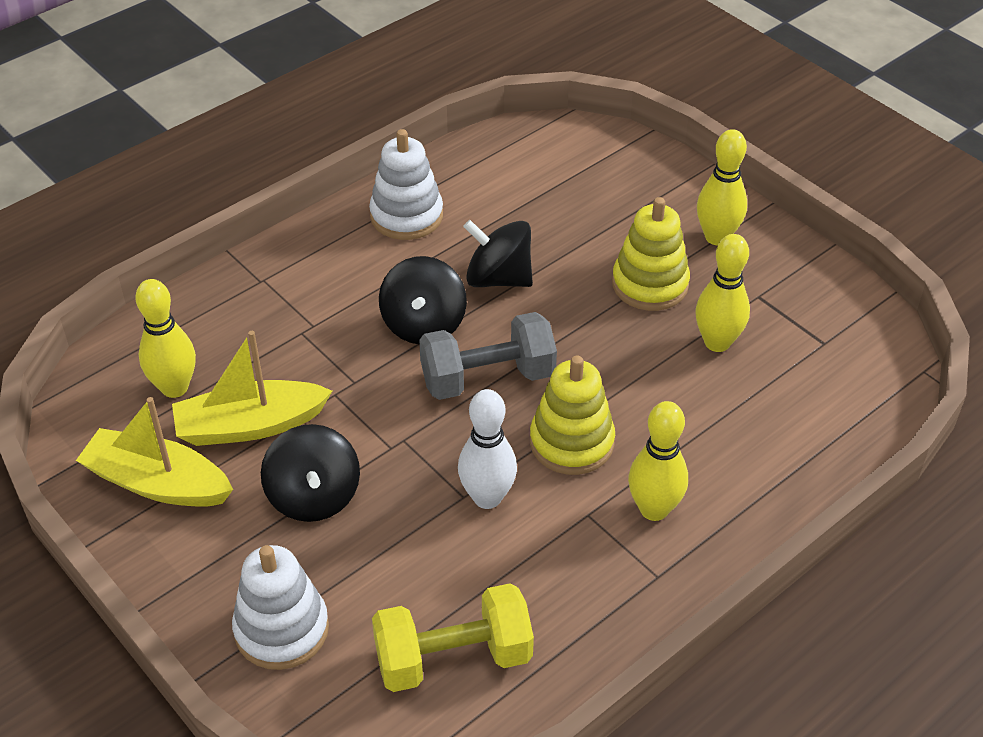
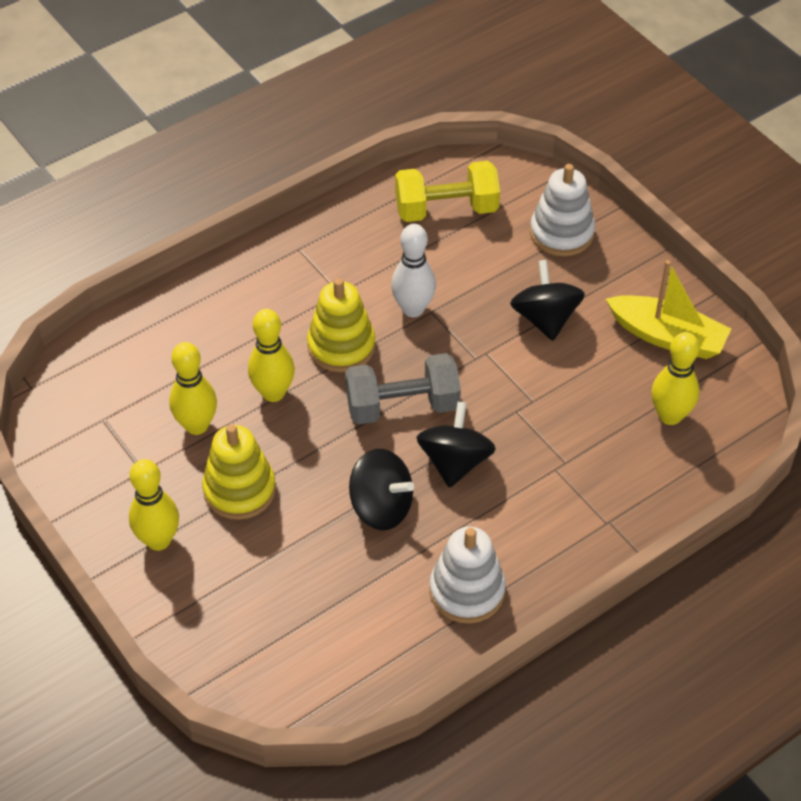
camera: 175 degrees left, 5 degrees up
yellow boat [172,331,332,446] -> none
yellow bowling pin [628,401,688,521] -> yellow bowling pin moved to [248,309,295,402]

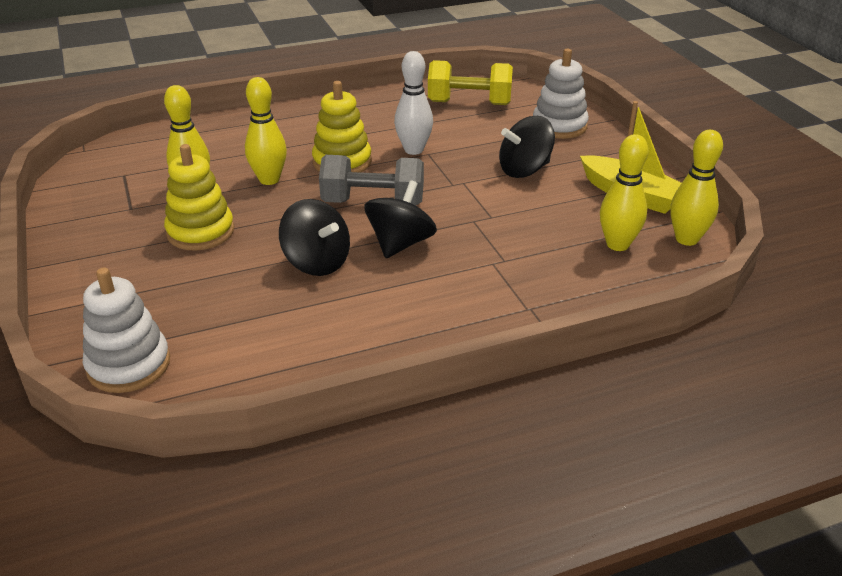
camera: 15 degrees right, 15 degrees down
yellow bowling pin [129,459,179,551] -> yellow bowling pin moved to [671,130,723,246]
white stacking toy [429,527,506,624] -> white stacking toy moved to [83,268,170,393]
black spinning top [510,260,585,341] -> black spinning top turned 120 degrees counterclockwise [499,116,555,178]

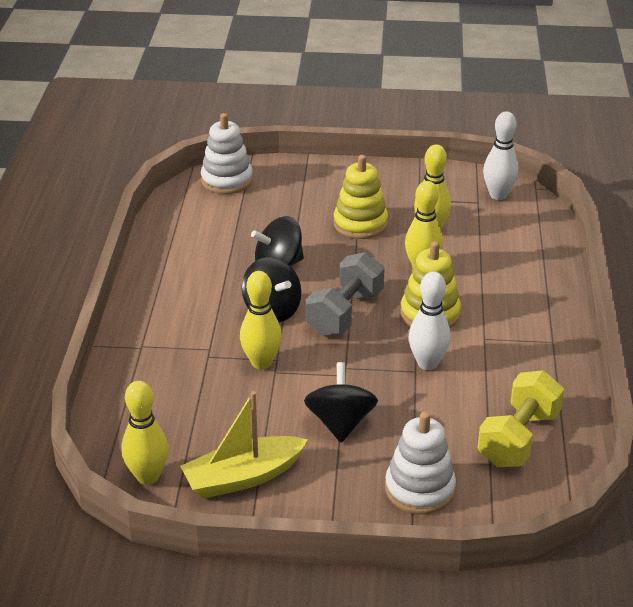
camera: 115 degrees right, 0 degrees up
yellow bowling pin [600,134,649,251] -> yellow bowling pin moved to [240,271,282,369]
none -> white bowling pin [483,111,519,200]

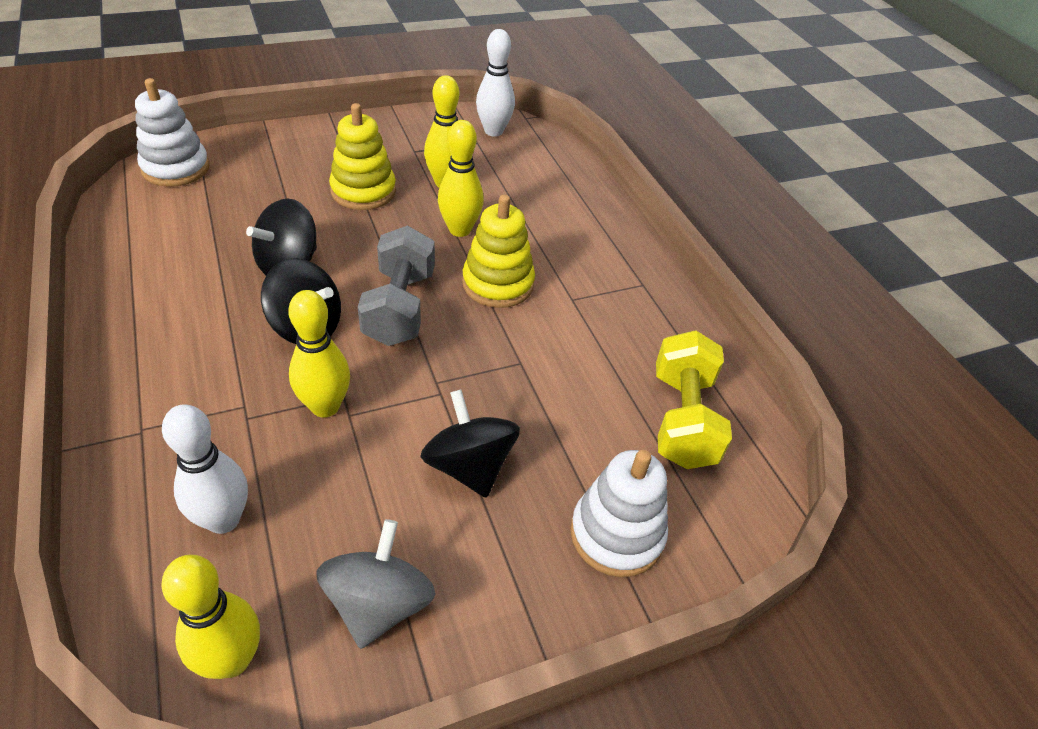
camera: 30 degrees left, 10 degrees up
yellow boat [180,391,308,498] -> grey spinning top [316,519,436,649]
white bowling pin [409,271,451,370] -> white bowling pin moved to [162,404,248,534]

